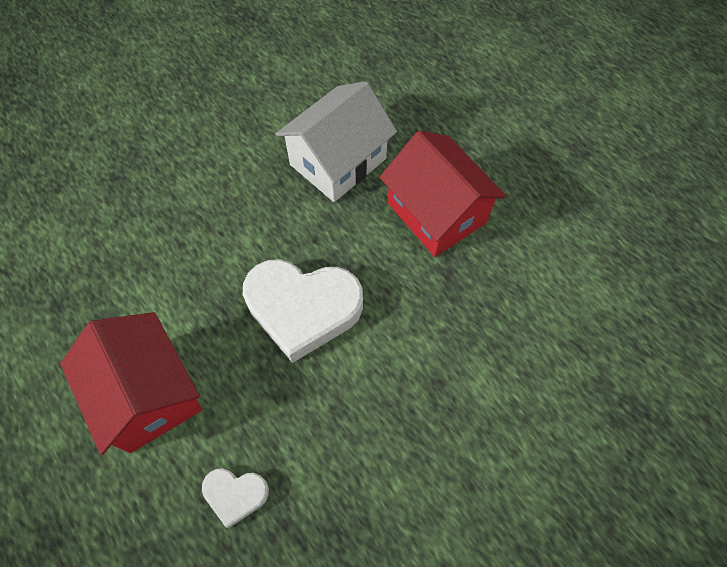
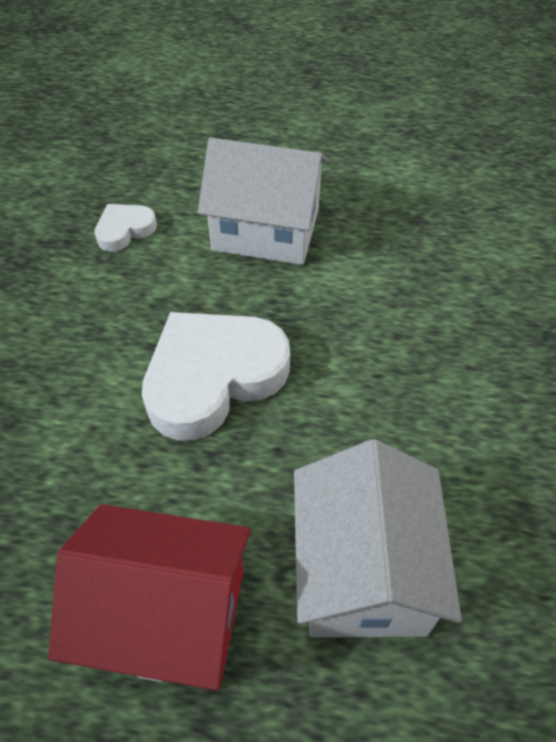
camera: 135 degrees right, 10 degrees down
red house [60,312,202,455] -> white house [198,137,329,265]

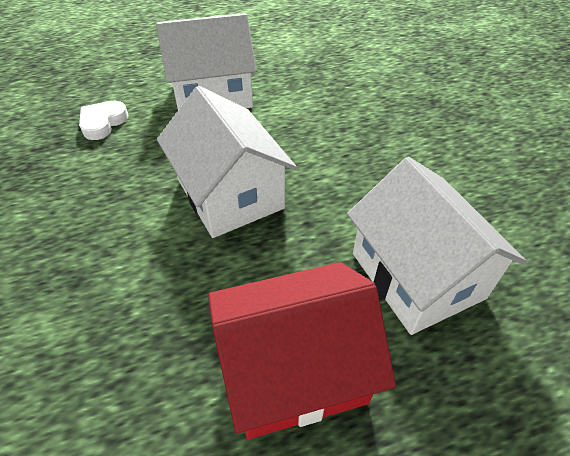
camera: 25 degrees left, 5 degrees down
white heart [142,312,290,441] -> white house [157,86,297,238]

